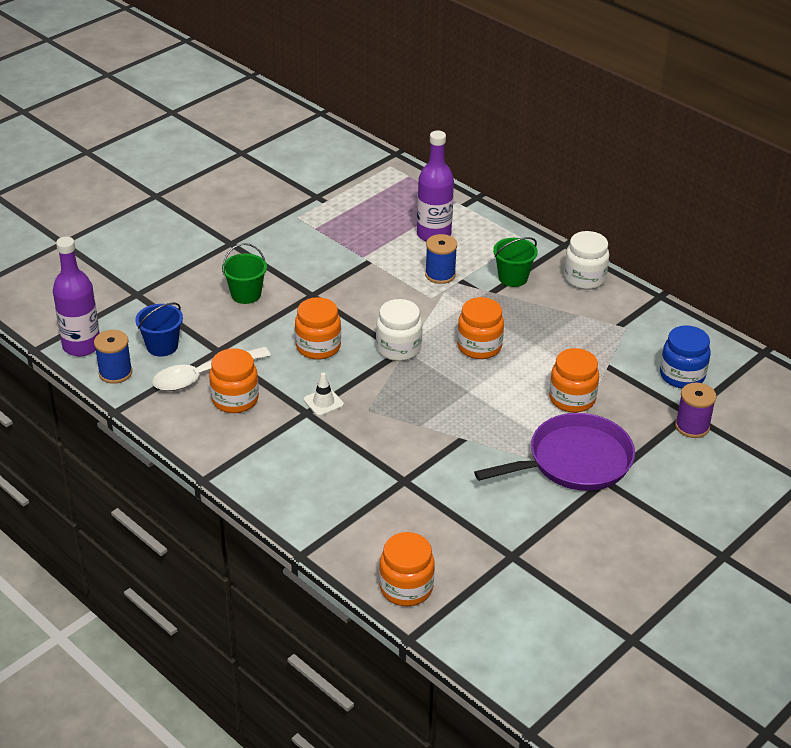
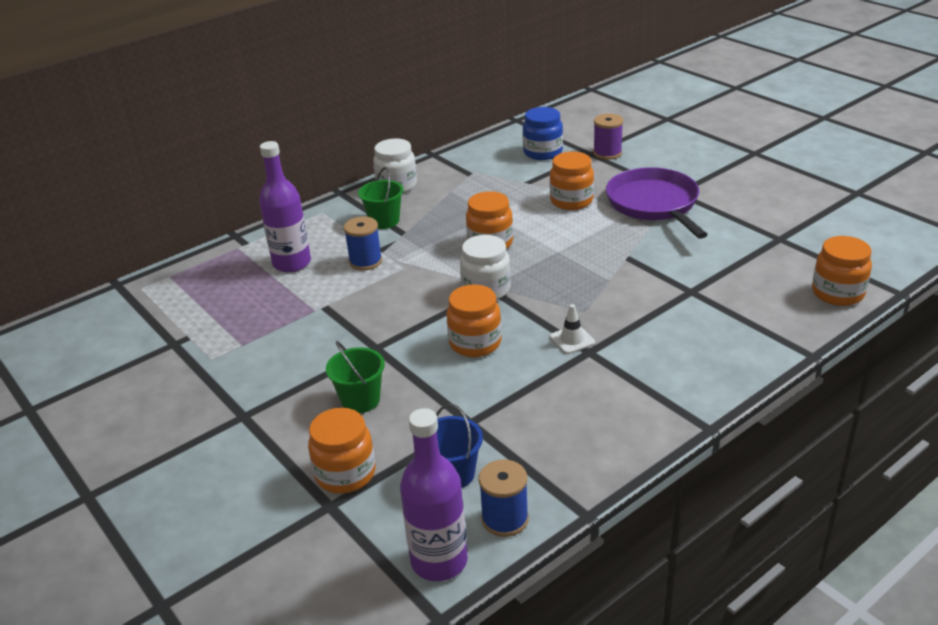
camera: 80 degrees left, 5 degrees down
white spoon [152,347,271,391] -> none
orange jar [209,348,259,413] -> orange jar moved to [308,408,375,494]

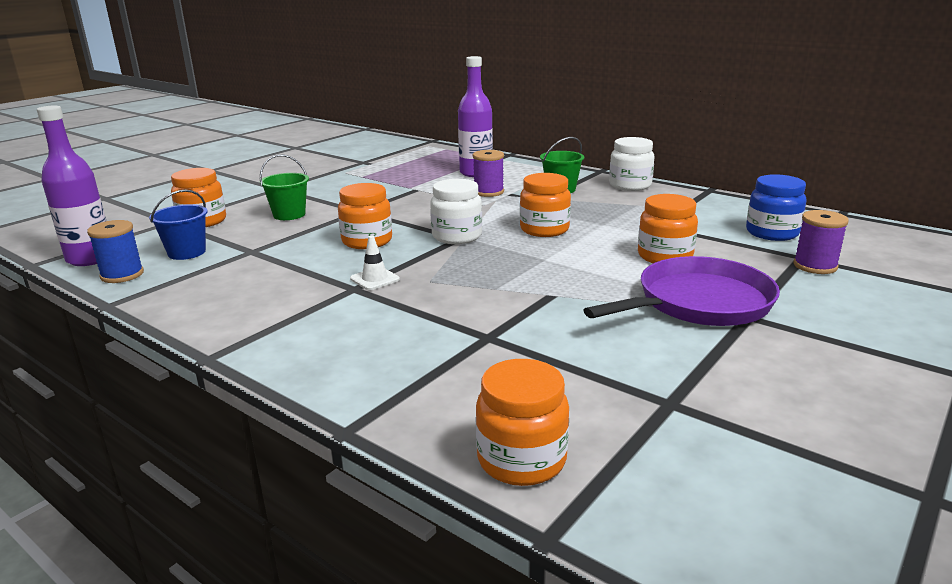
camera: 75 degrees right, 10 degrees down
blue spool [344,217,382,270] -> purple spool [473,150,504,197]

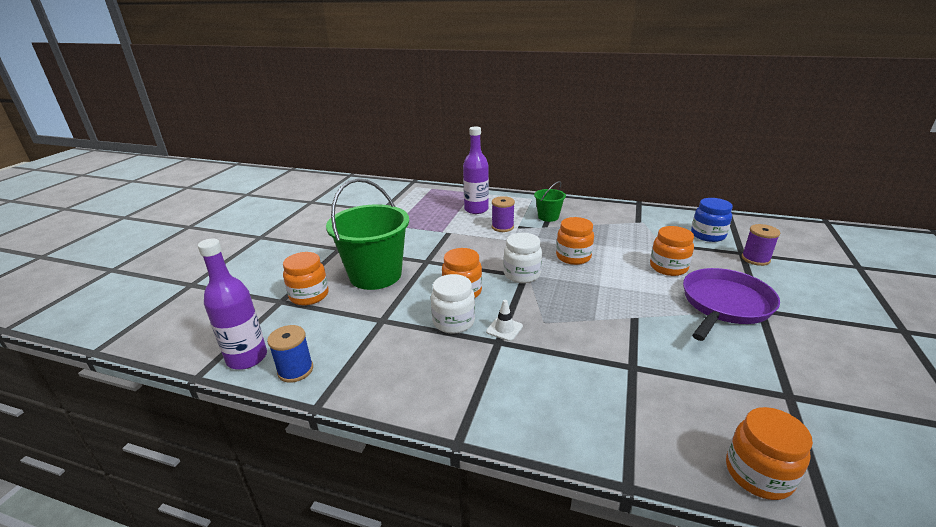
camera: 20 degrees left, 5 degrees up
blue bucket [149,189,208,260] -> none
green bucket [260,154,309,220] -> green bucket [326,179,409,290], size x2.05
white jar [609,137,655,191] -> white jar moved to [431,274,475,334]

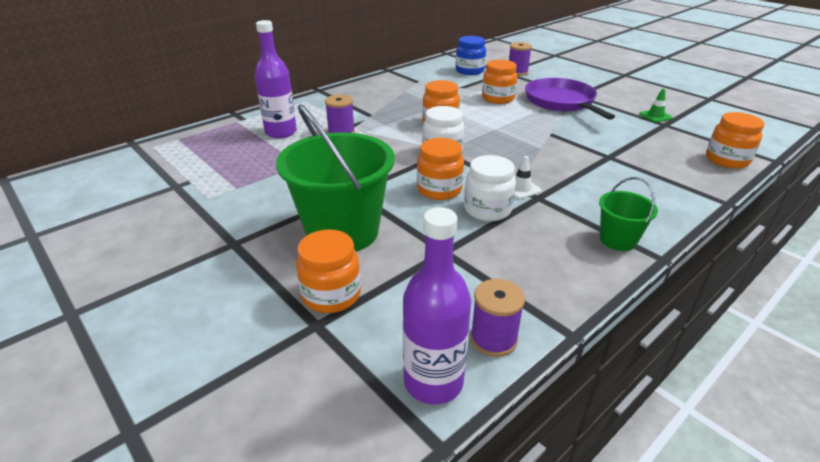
camera: 60 degrees left, 5 degrees up
blue spool [267,325,313,383] -> purple spool [470,279,525,357]
green bucket [534,181,566,222] -> green bucket moved to [599,177,658,251]
none -> green traffic cone [639,89,673,122]

